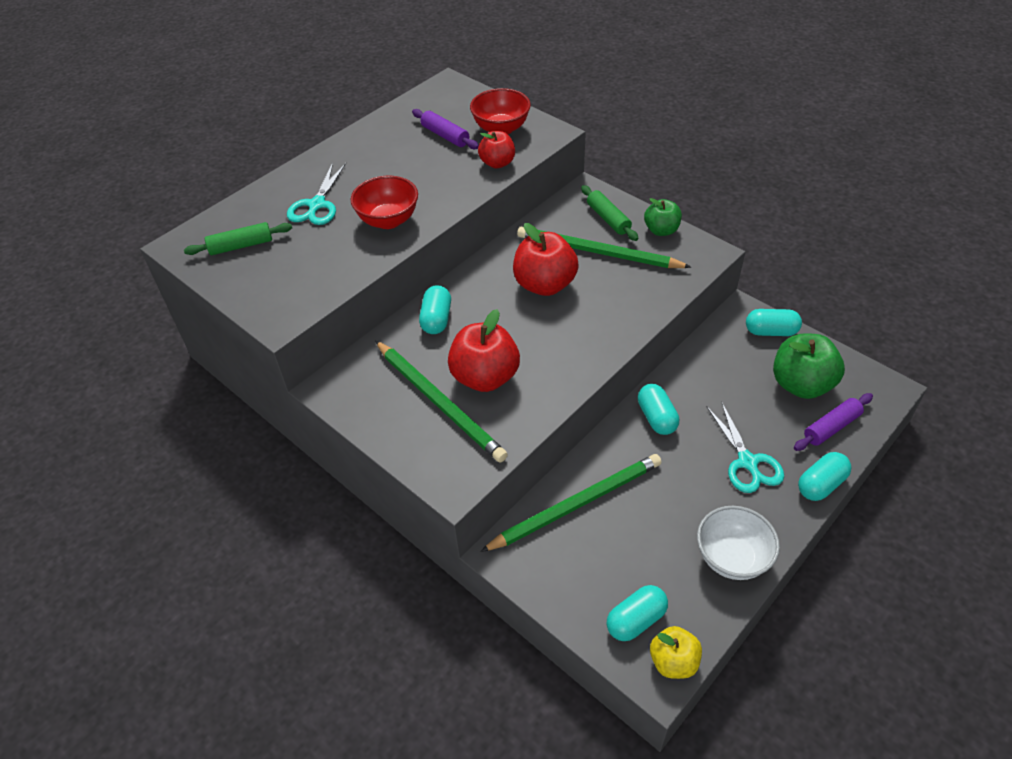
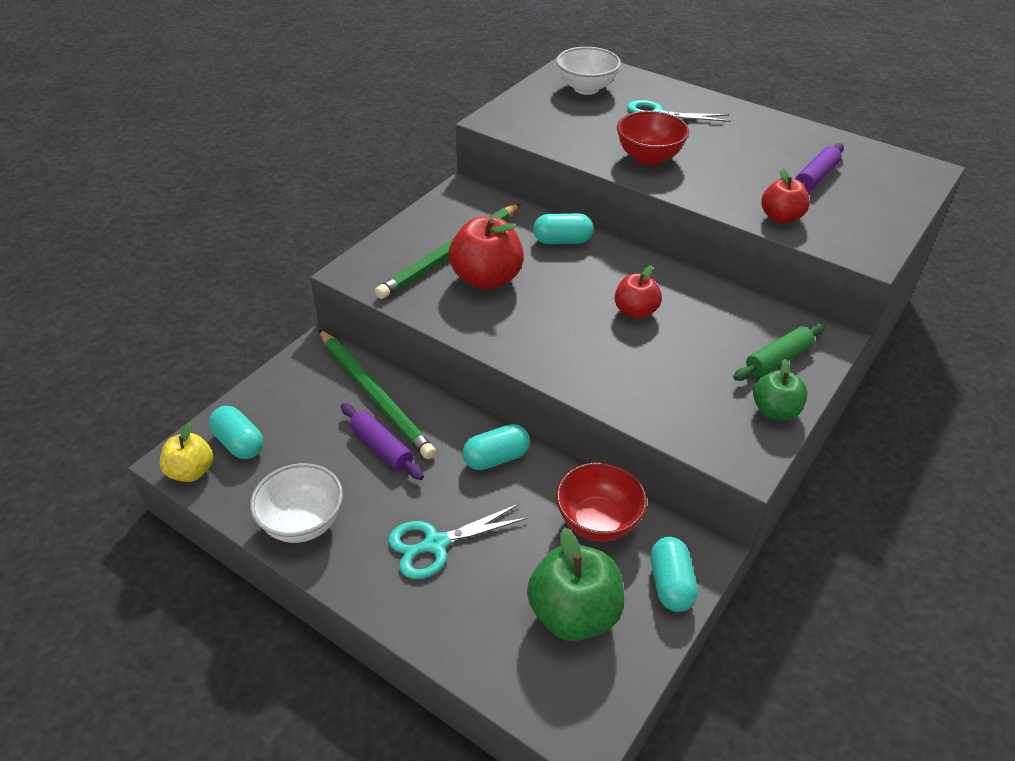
camera: 80 degrees right, 5 degrees down
green rolling pin [184,222,292,255] -> white bowl [556,47,621,95]
red bowl [470,88,531,134] -> red bowl moved to [556,462,647,542]
red apple [513,223,579,296] -> red apple [615,265,662,319], size x0.61
green pencil [517,226,691,268] -> none
purple rolling pin [794,393,873,451] -> purple rolling pin moved to [341,403,424,480]
turquoise capsule [798,452,852,501] -> none

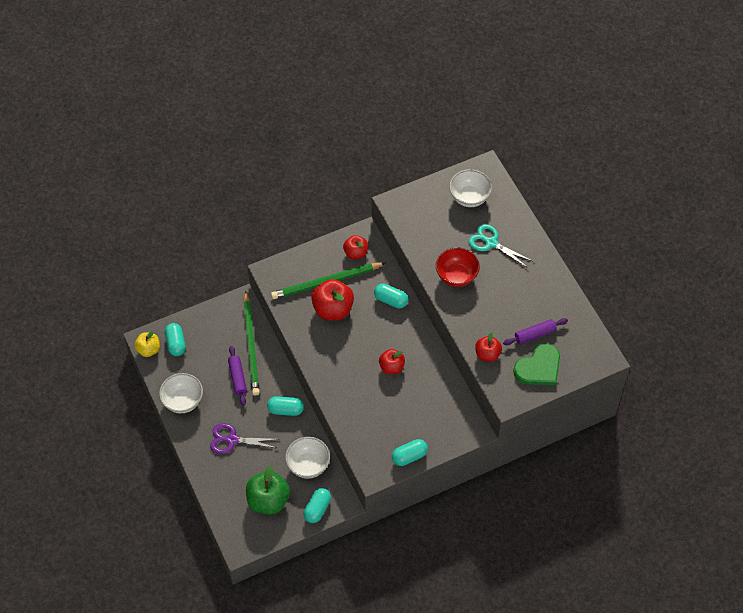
camera: 30 degrees right, 15 degrees up
turquoise scissors [388,504,527,579] -> purple scissors [210,424,278,454]
red bowl [556,462,647,542] -> white bowl [285,437,330,479]
green rolling pin [733,323,825,381] -> none
green apple [753,359,808,421] -> turquoise capsule [392,439,428,466]
none -> red apple [343,235,368,259]
none -> green heart [513,343,560,385]

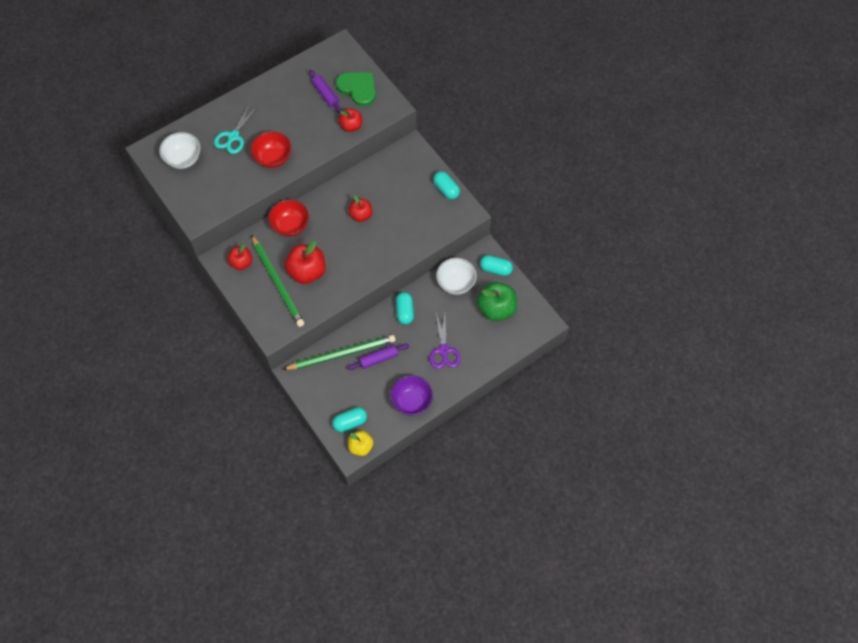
camera: 100 degrees left, 5 degrees up
white bowl [159,373,203,413] -> purple bowl [390,375,433,416]
turquoise capsule [374,283,408,308] -> red bowl [268,200,309,237]

